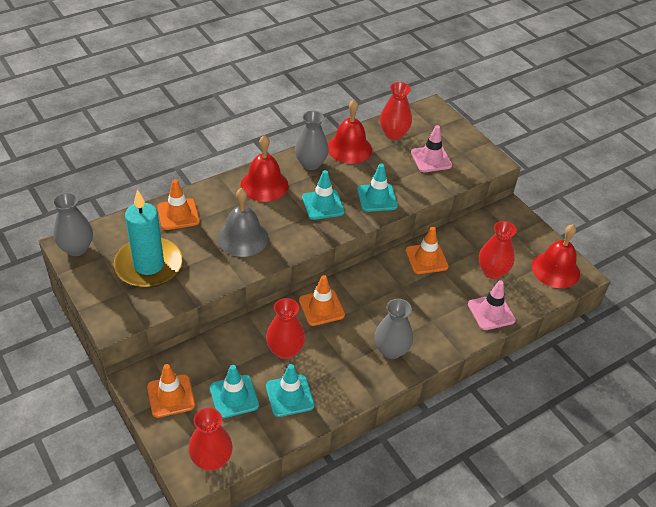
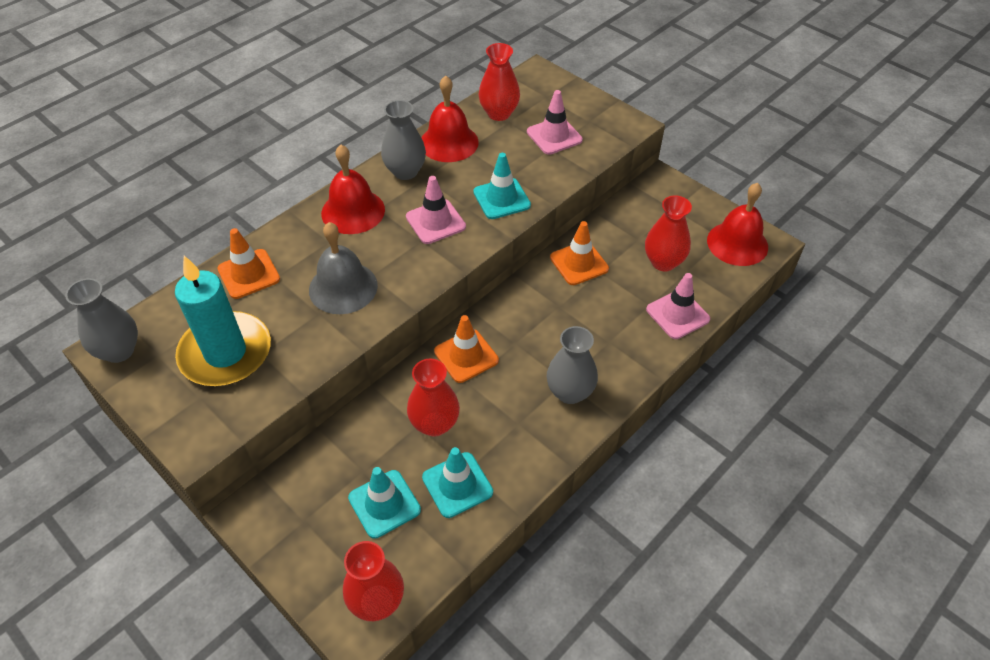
camera: 10 degrees left, 5 degrees up
orange traffic cone [147,364,195,418] -> none
turquoise traffic cone [302,170,345,220] -> pink traffic cone [406,176,466,244]

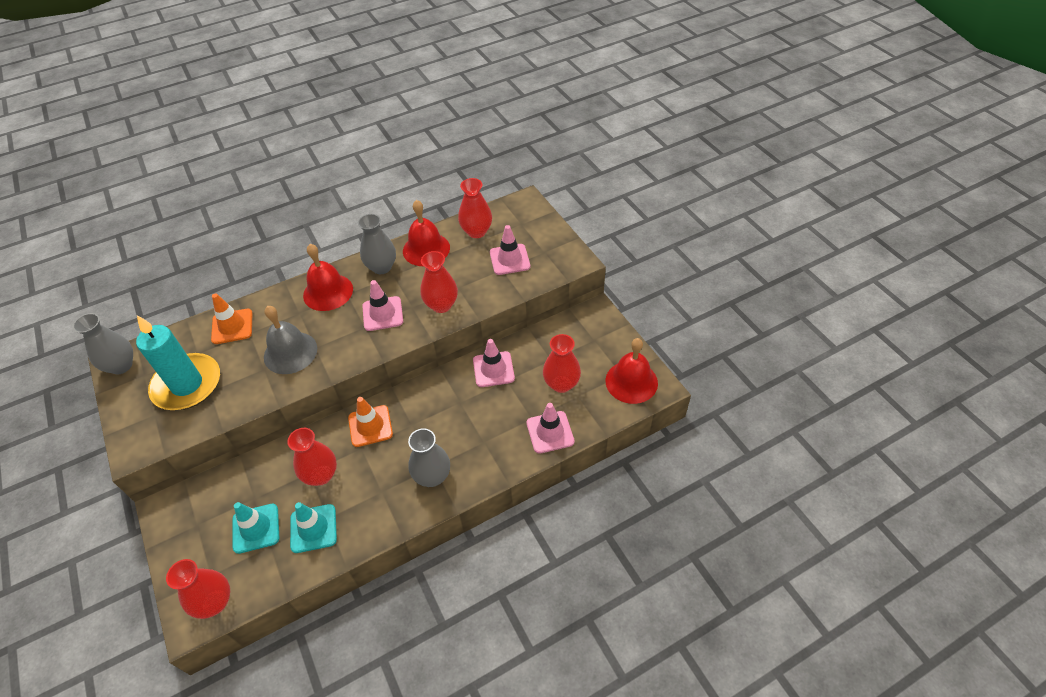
camera: 20 degrees right, 0 degrees up
turquoise traffic cone [473,153,531,219] -> red vase [420,251,458,313]
orange traffic cone [550,221,609,285] -> pink traffic cone [473,339,515,387]

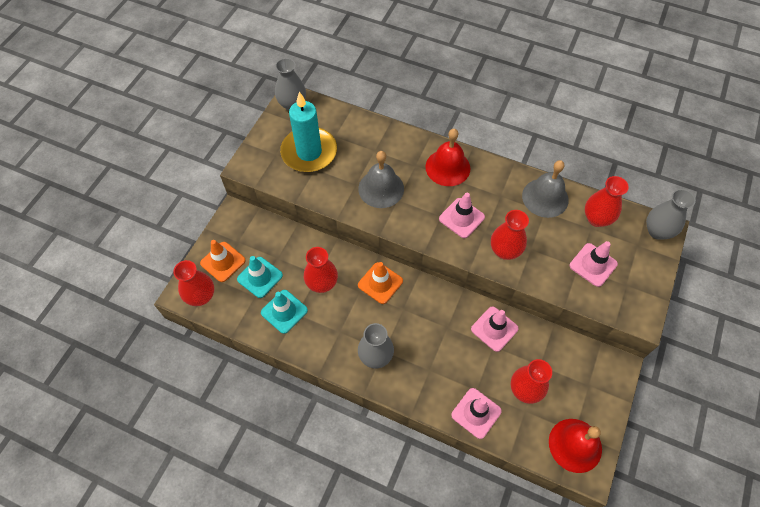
camera: 50 degrees right, 10 degrees up
orange traffic cone [211,293,253,344] -> orange traffic cone moved to [200,240,246,282]
grey vase [358,214,396,274] -> grey vase moved to [646,189,696,240]
red bell [403,200,450,266] -> grey bell [522,160,569,218]

